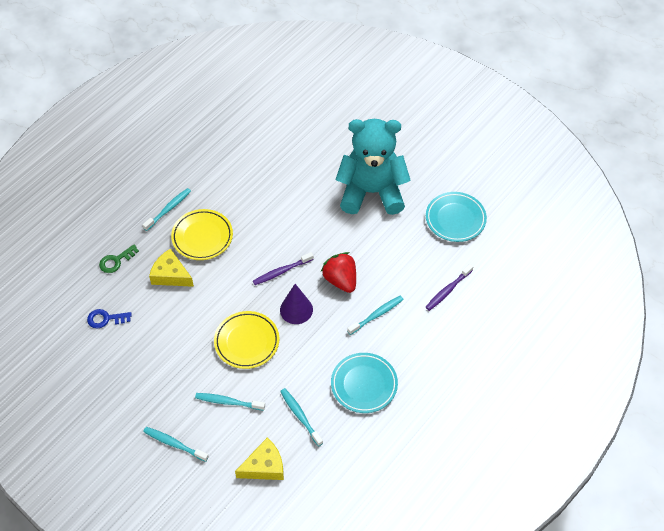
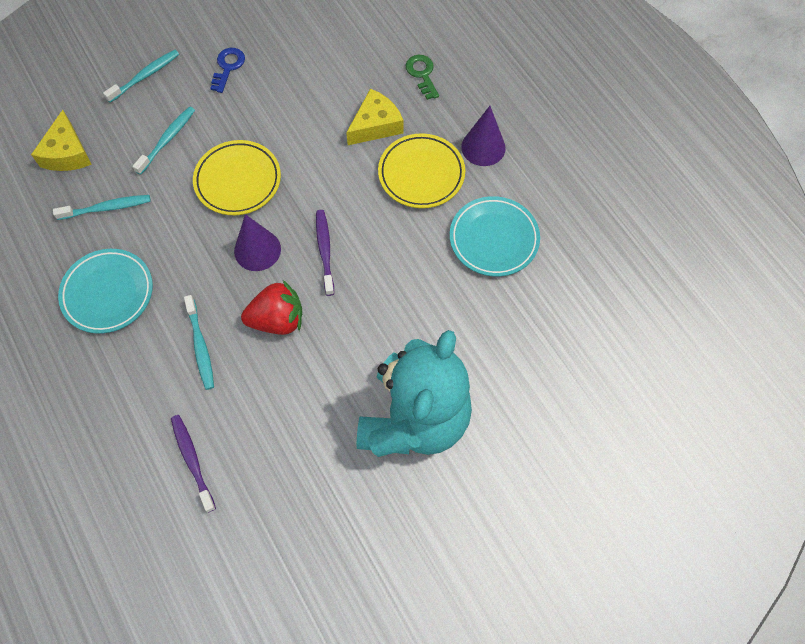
camera: 110 degrees right, 10 degrees up
blue key [87,309,132,329] -> blue key moved to [210,48,245,93]
turquoise toothbrush [143,188,191,231] -> purple cone [461,106,506,166]
turquoise plate [426,192,487,242] -> turquoise plate moved to [450,196,540,277]

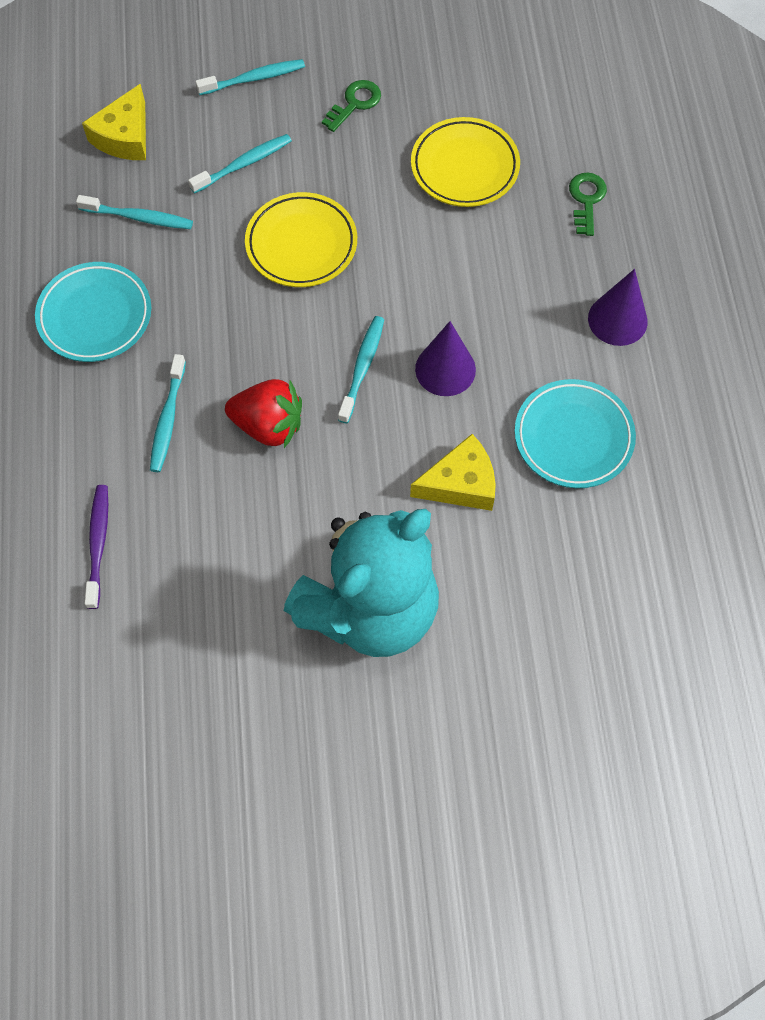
camera: 25 degrees right, 0 degrees up
blue key [210,48,245,93] -> green key [322,80,381,132]
purple cone [234,214,281,271] -> purple cone moved to [415,321,476,396]
purple toothbrush [316,210,334,296] -> turquoise toothbrush [338,316,384,423]
yellow cheese [346,89,403,145] -> yellow cheese moved to [410,434,496,511]
yellow plate [378,133,465,208] -> yellow plate moved to [411,117,520,207]

